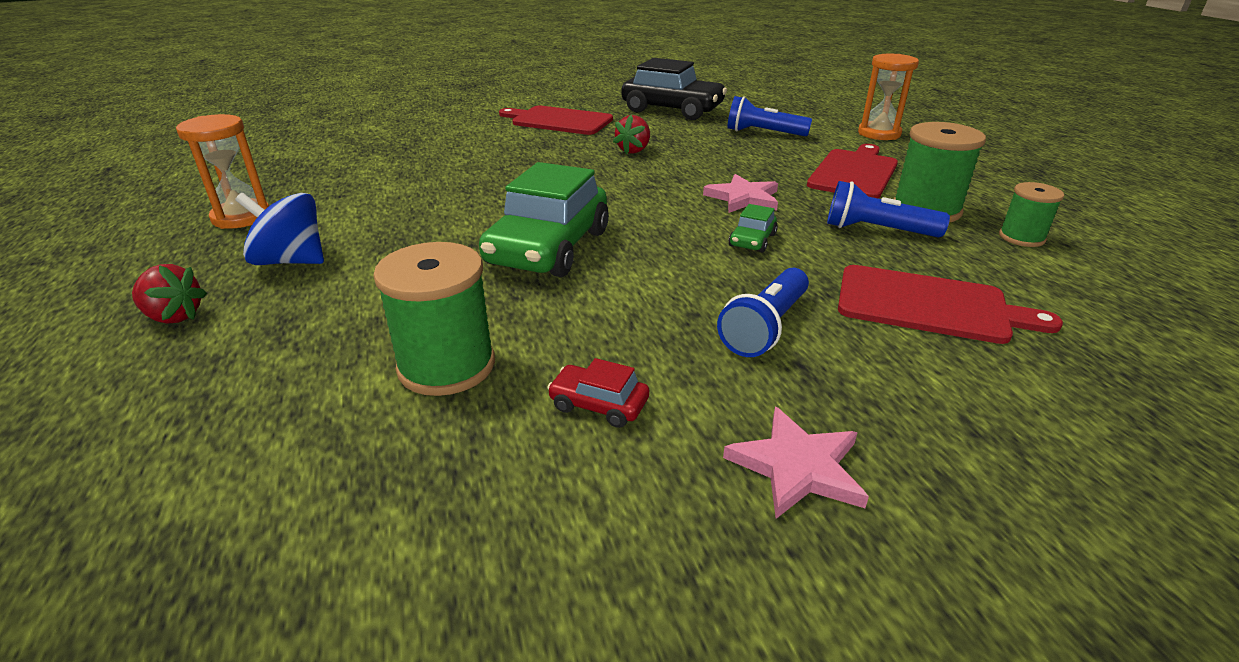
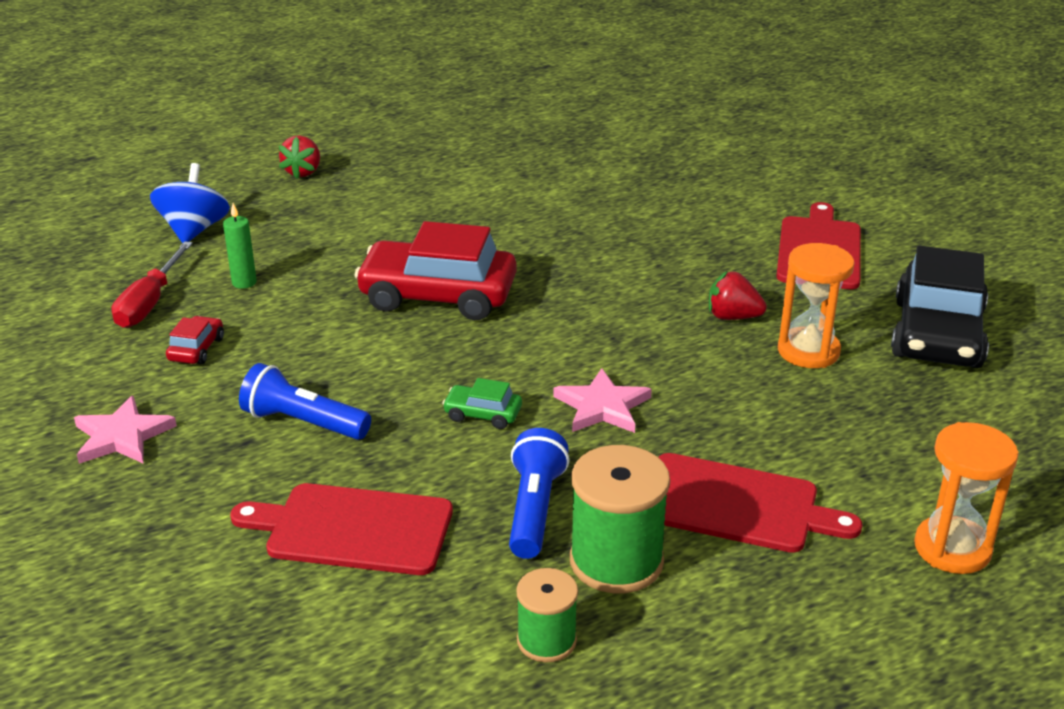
camera: 80 degrees right, 0 degrees up
orange hourglass [176,114,269,229] -> orange hourglass moved to [778,243,855,368]
blue spinning top [235,193,324,265] -> blue spinning top moved to [150,163,230,243]
green spool [373,242,495,396] -> green candle [223,203,257,289]
green car [479,162,609,277] -> red car [354,221,517,320]
blue flashlight [727,96,812,136] -> none
red cutting board [838,265,1063,344] -> red cutting board turned 90 degrees clockwise [230,483,453,575]
none -> red screwdriver [112,241,193,328]

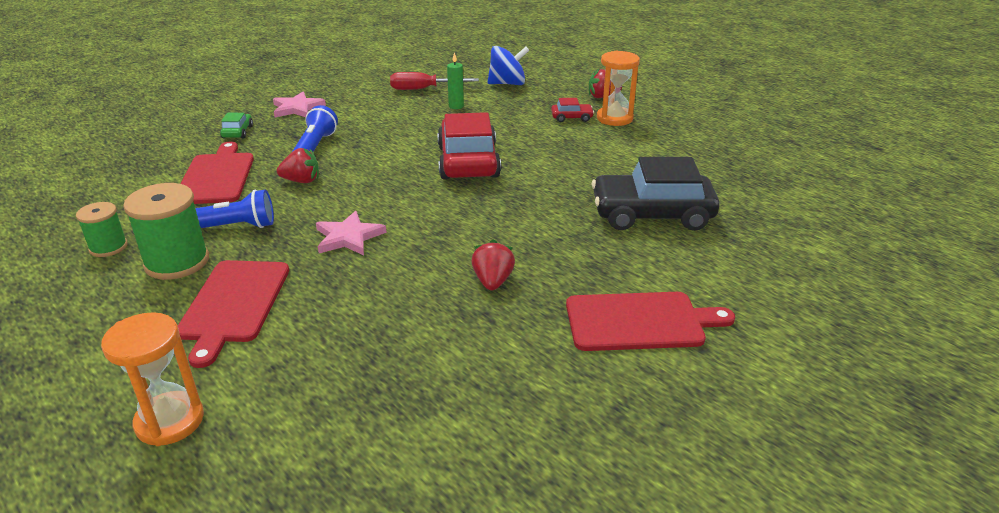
camera: 75 degrees right, 0 degrees up
red car [166,316,224,365] -> red car moved to [551,98,594,122]
green car [442,378,522,429] -> green car moved to [220,113,253,138]
orange hourglass [778,243,855,368] -> orange hourglass moved to [597,51,640,126]
black car [891,246,989,368] -> black car moved to [592,157,720,231]
none -> red strawberry [277,148,319,183]

